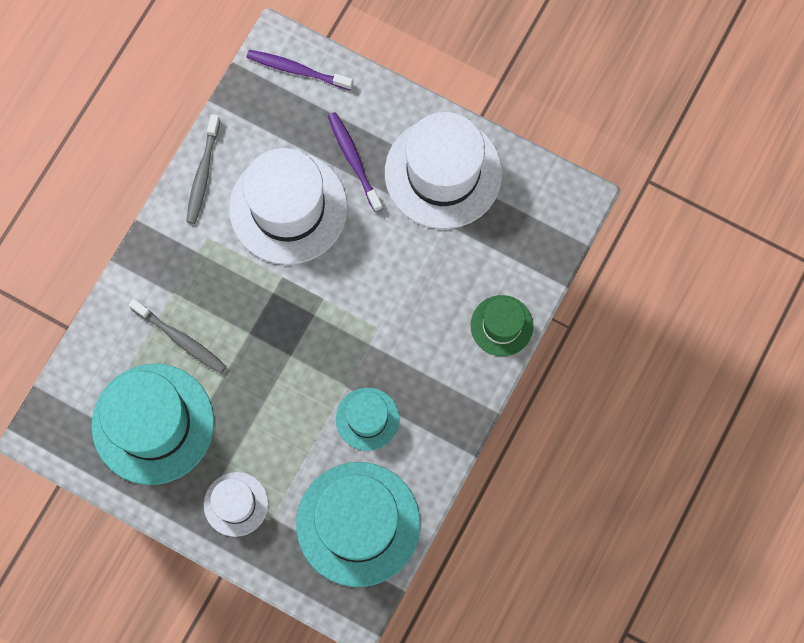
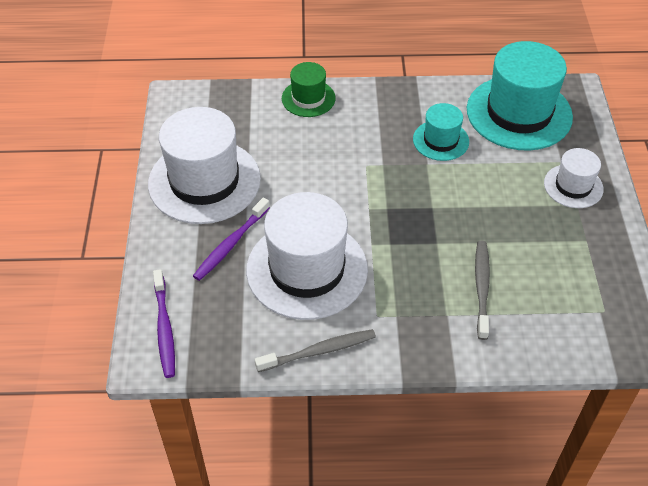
camera: 120 degrees left, 25 degrees down
turquoise hat [91,364,214,485] -> none

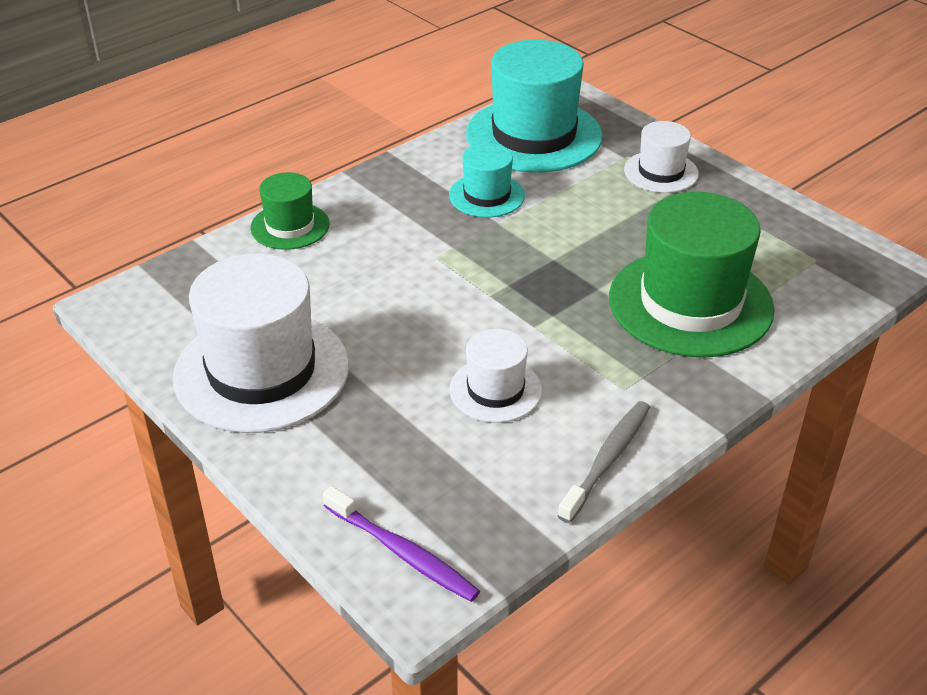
camera: 40 degrees left, 10 degrees down
purple toothbrush [193,198,270,281] -> none
white hat [246,192,368,320] -> white hat [450,329,542,423], size x0.52
grey toothbrush [475,241,490,340] -> green hat [609,192,775,358]

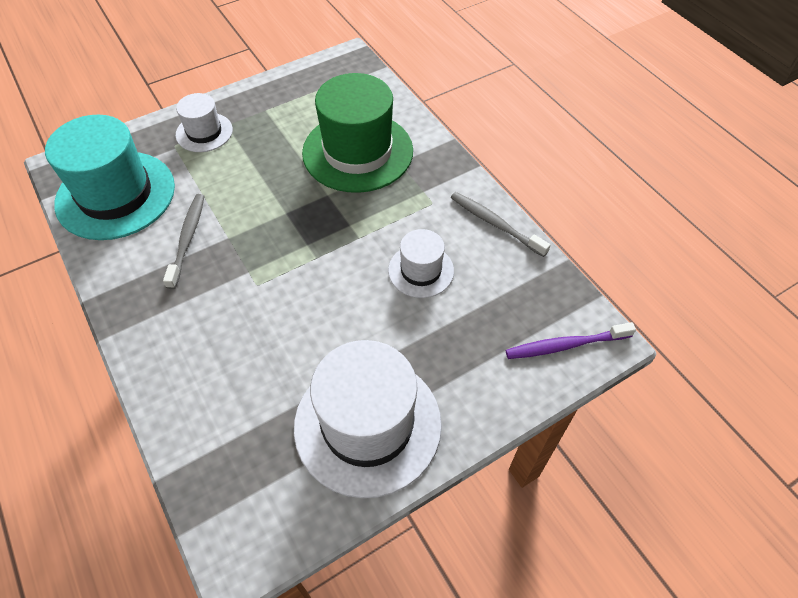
camera: 80 degrees left, 15 degrees up
green hat [250,172,329,250] -> none
purple toothbrush [323,486,480,602] -> purple toothbrush turned 150 degrees counterclockwise [506,322,636,359]
turquoise hat [449,143,525,217] -> grey toothbrush [163,194,205,289]

